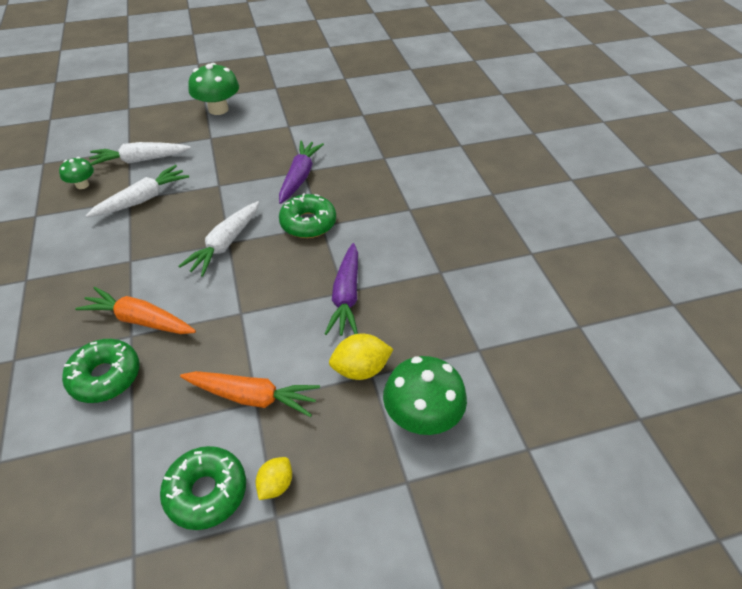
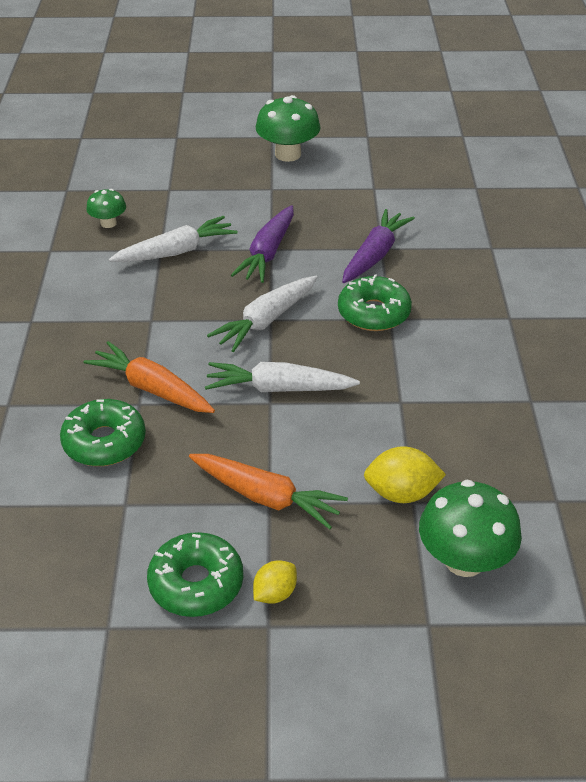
camera: 15 degrees right, 5 degrees down
white carrot [89,142,191,165] -> white carrot moved to [205,362,360,392]
purple carrot [325,243,358,336] -> purple carrot moved to [231,205,294,283]

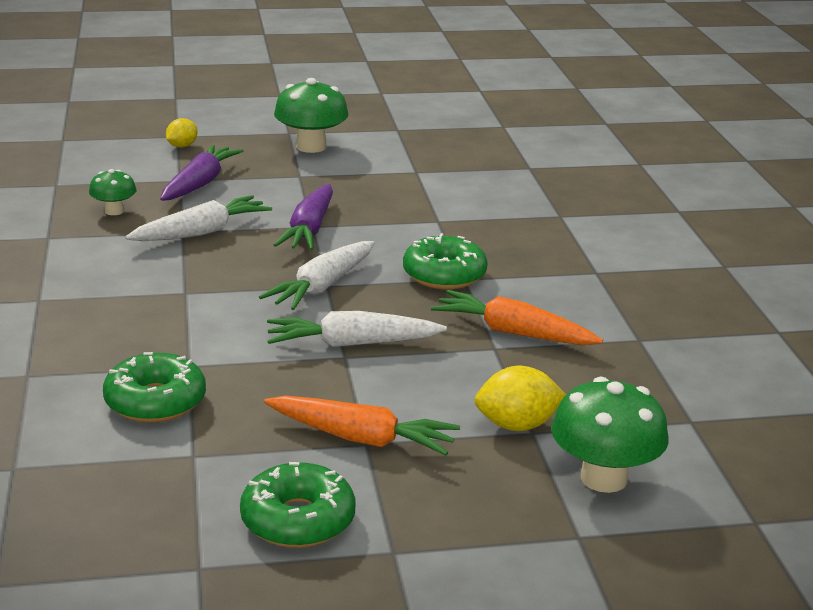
camera: 10 degrees left, 15 degrees down
orange carrot [84,341,215,413] -> orange carrot moved to [431,290,603,345]
yellow lemon [253,560,297,604] -> yellow lemon moved to [166,118,198,148]
purple carrot [342,209,415,283] -> purple carrot moved to [160,144,244,201]

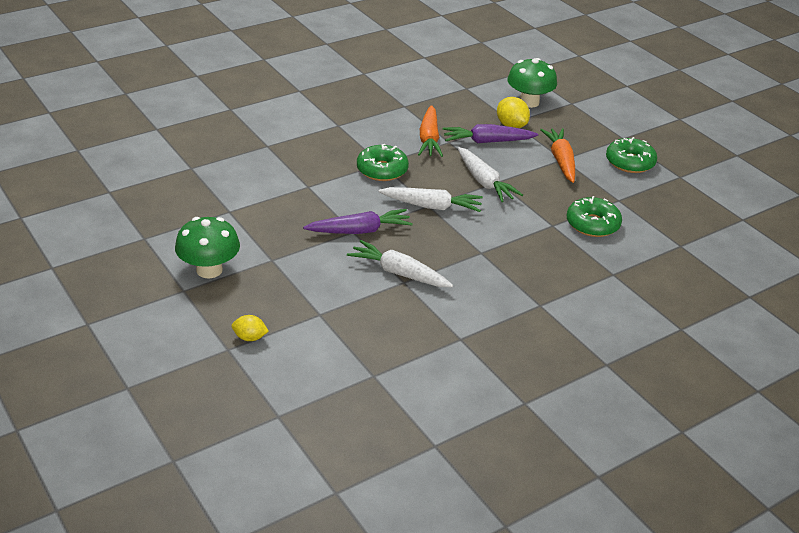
camera: 115 degrees left, 10 degrees up
green mushroom [89,169,137,215] -> none
purple carrot [160,144,244,201] -> purple carrot moved to [443,124,538,143]

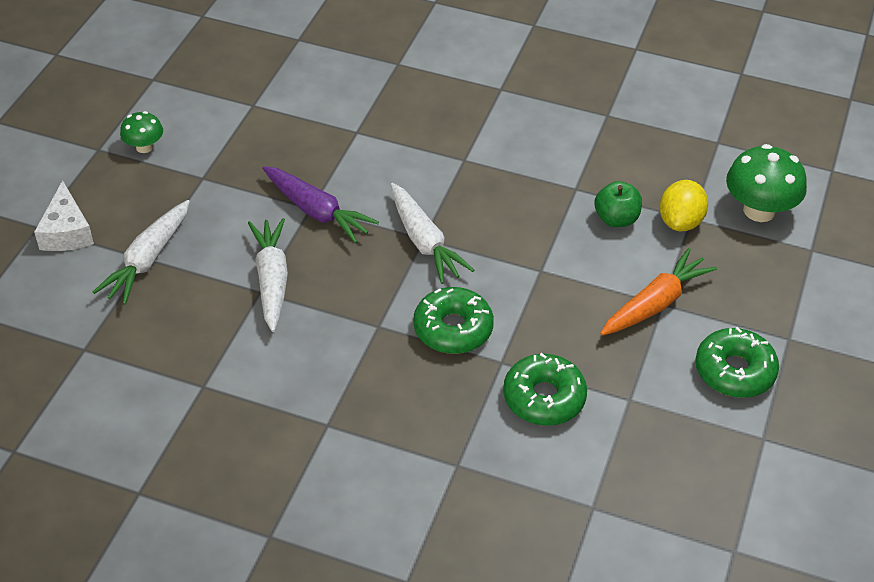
camera: 55 degrees right, 10 degrees up
green mushroom [175,217,240,278] -> green mushroom [120,111,163,153], size x0.56
yellow lemon [232,315,269,341] -> white cheese [34,180,94,251]
green donut [357,144,409,181] -> green donut moved to [413,287,494,354]
orange carrot [418,105,443,157] -> none
purple carrot [443,124,538,143] -> green apple [594,181,642,227]
white carrot [458,147,523,202] -> white carrot moved to [93,200,190,305]

